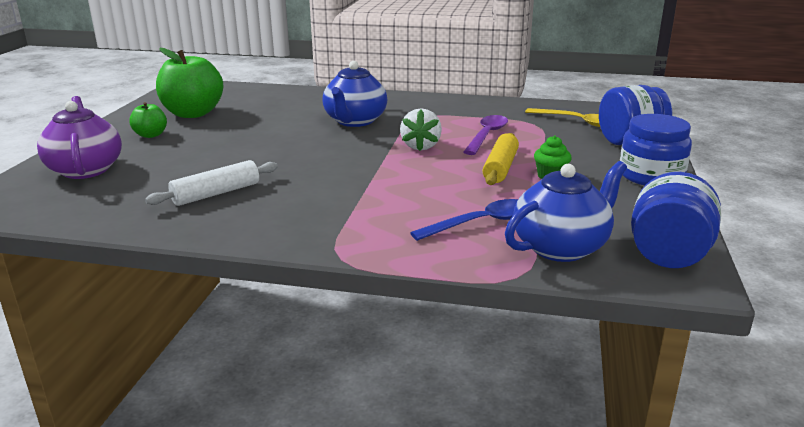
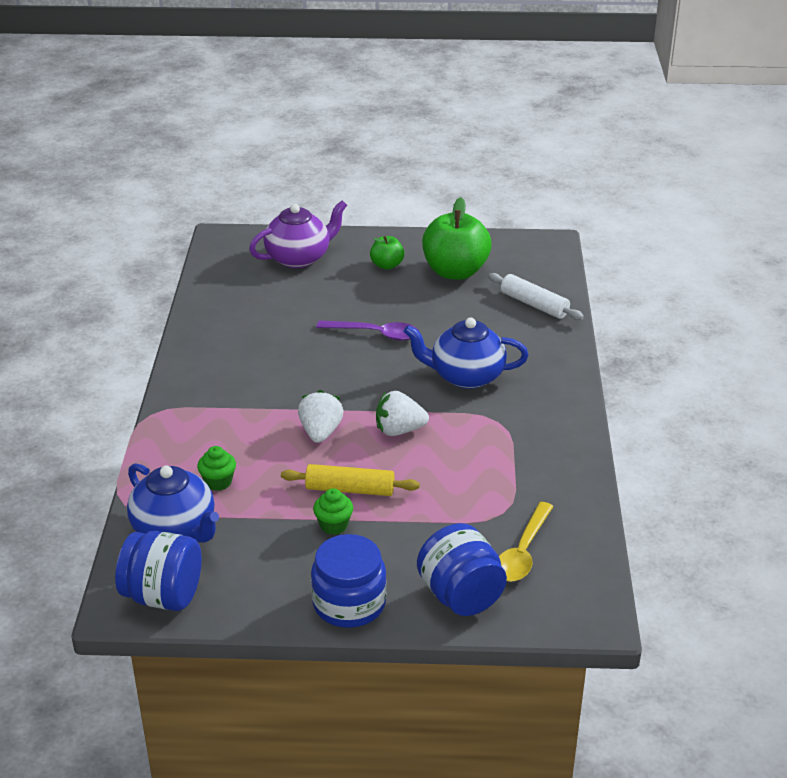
camera: 80 degrees right, 10 degrees up
white rolling pin [145,160,278,206] -> white rolling pin moved to [488,273,584,320]
blue spoon [410,199,518,241] -> green cupcake [197,446,236,491]
purple spoon [464,115,508,155] -> purple spoon moved to [316,320,419,341]
none -> white strawberry [298,390,344,443]

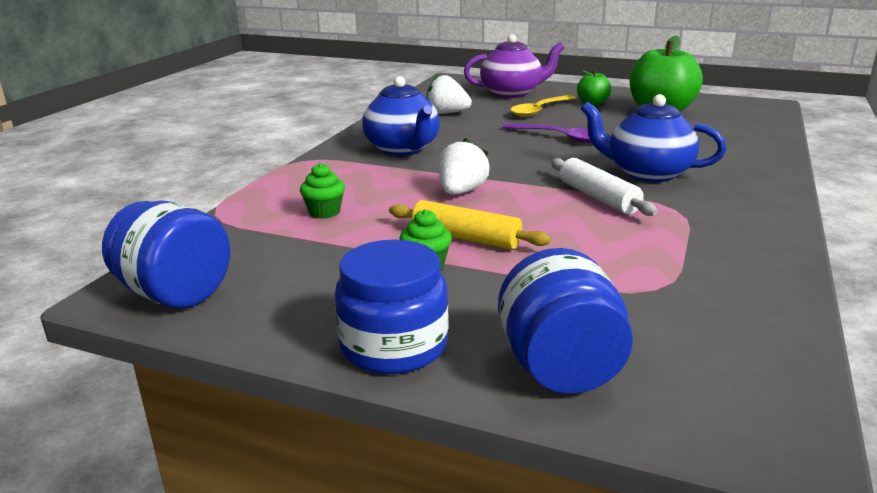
camera: 20 degrees right, 10 degrees down
blue teapot [127,463,219,543] -> blue teapot moved to [362,76,440,156]
white strawberry [376,391,429,436] -> white strawberry moved to [426,74,472,114]
white rolling pin [488,273,584,320] -> white rolling pin moved to [551,158,658,216]
yellow spoon [499,502,554,582] -> yellow spoon moved to [510,95,576,117]

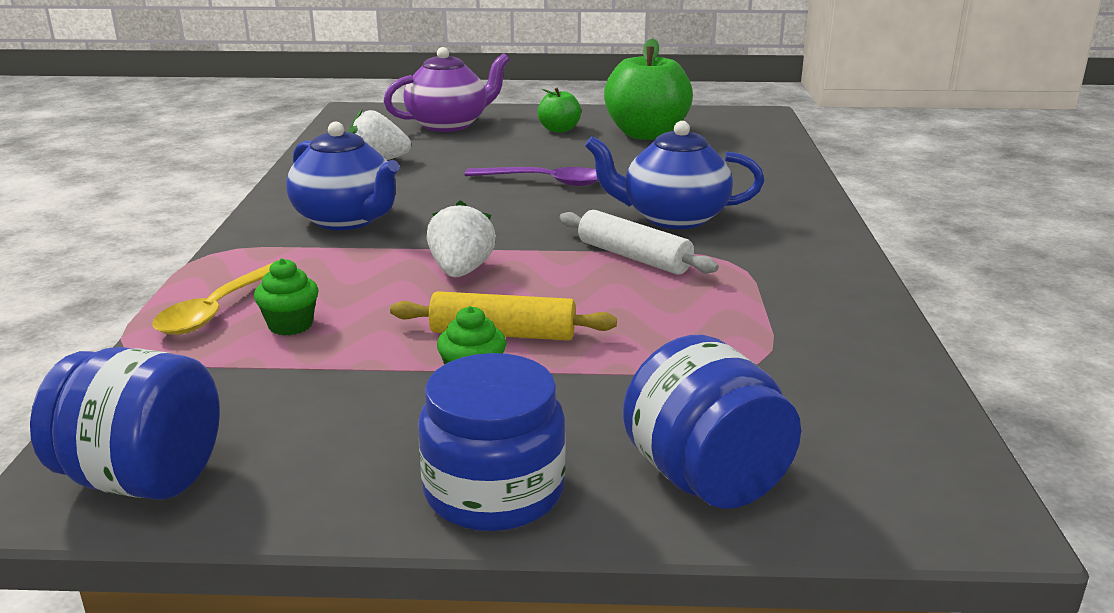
camera: 20 degrees left, 0 degrees up
yellow spoon [510,95,576,117] -> yellow spoon moved to [152,260,278,335]

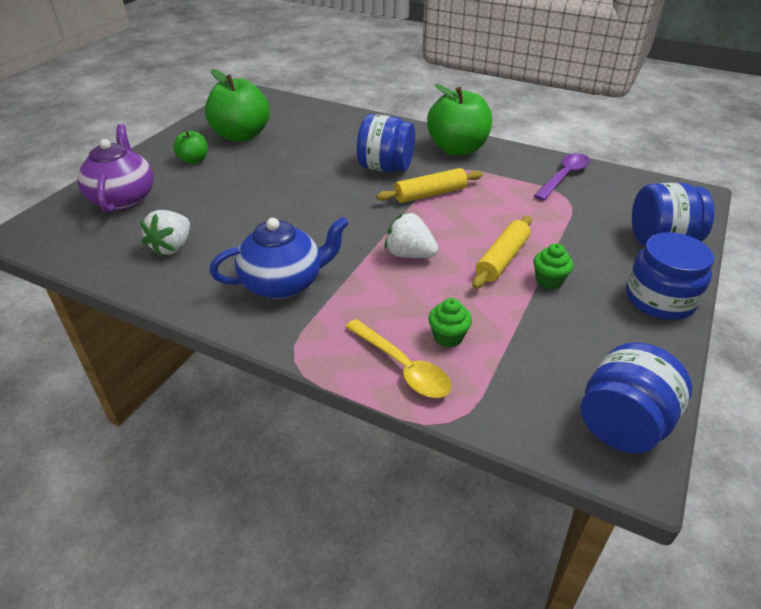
camera: 65 degrees left, 15 degrees up
purple spoon [465,167,598,186] -> purple spoon moved to [534,153,590,201]
white rolling pin [560,210,719,275] -> yellow rolling pin [376,168,483,203]
blue teapot [585,121,764,229] -> blue jar [357,114,415,172]
none -> green apple [427,84,492,156]

